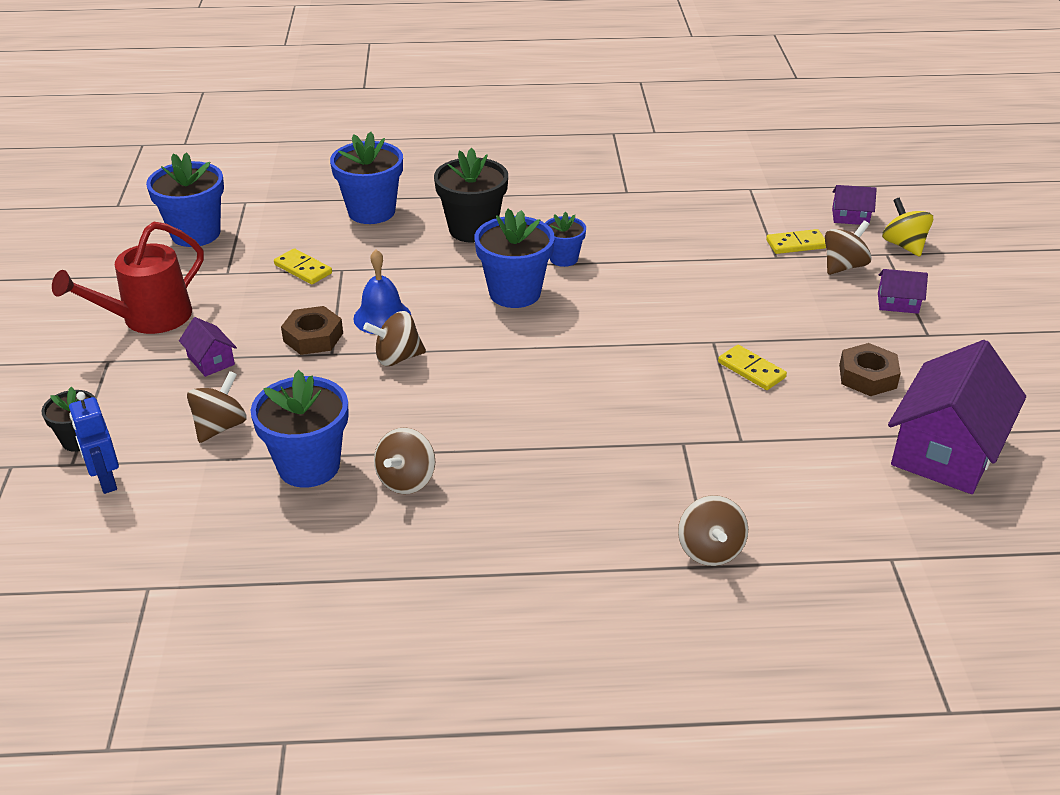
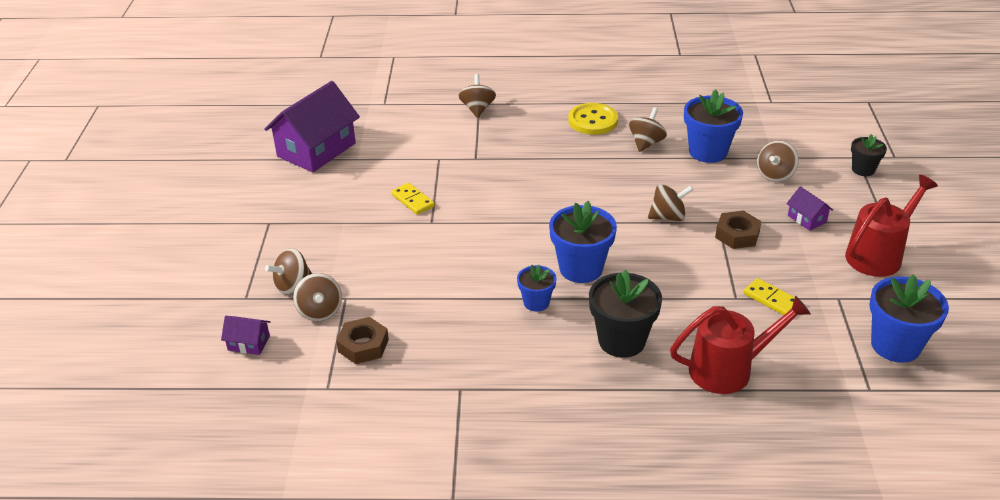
camera: 175 degrees left, 0 degrees up
blue robot [69,392,119,494] -> none
blue flower pot [330,132,403,224] -> red watering can [670,296,811,394]
blue bell [353,250,411,334] -> none
yellow domino [766,229,826,254] -> brown spinning top [293,273,342,321]
brown nut [839,343,901,396] -> brown nut moved to [336,317,389,364]
purple house [878,269,928,314] -> none
yellow spinning top [882,198,933,257] -> none
none -> yellow button [568,103,618,135]

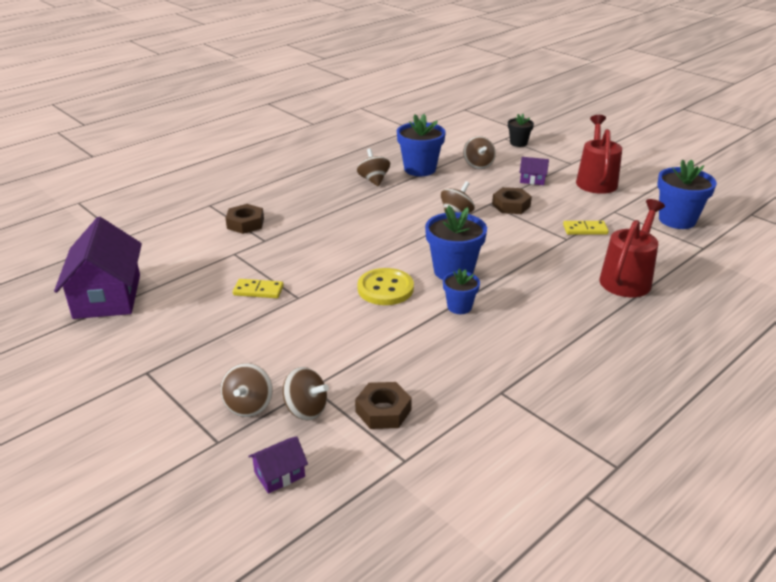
camera: 45 degrees left, 5 degrees down
brown spinning top [458,74,496,118] -> none
yellow button [568,103,618,135] -> yellow button moved to [357,268,414,305]
black flower pot [589,270,662,358] -> none
none -> brown nut [226,204,264,234]

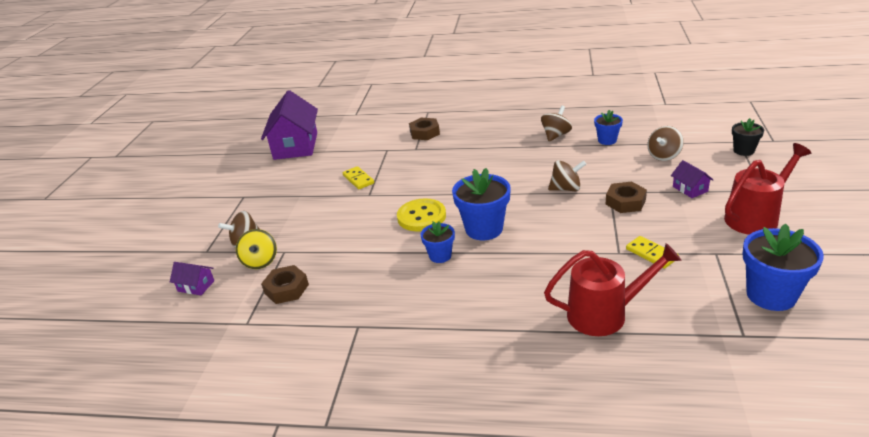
camera: 55 degrees right, 0 degrees up
purple house [54,217,142,319] -> purple house turned 45 degrees counterclockwise [261,90,318,160]
brown spinning top [283,367,329,421] -> yellow spinning top [236,229,277,269]
blue flower pot [397,114,446,176] -> blue flower pot [594,110,623,145], size x0.57

